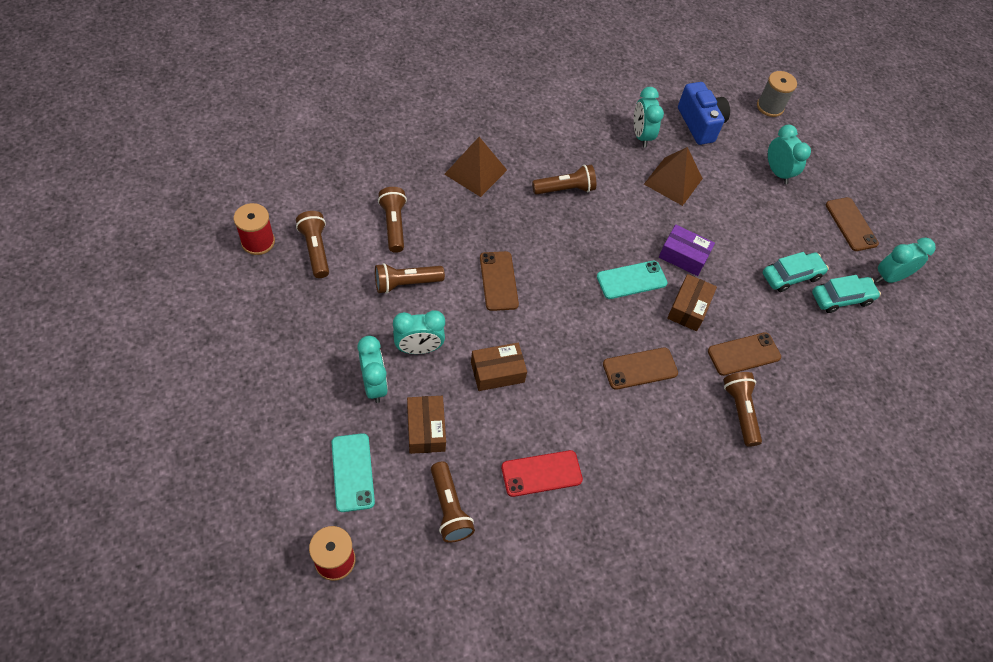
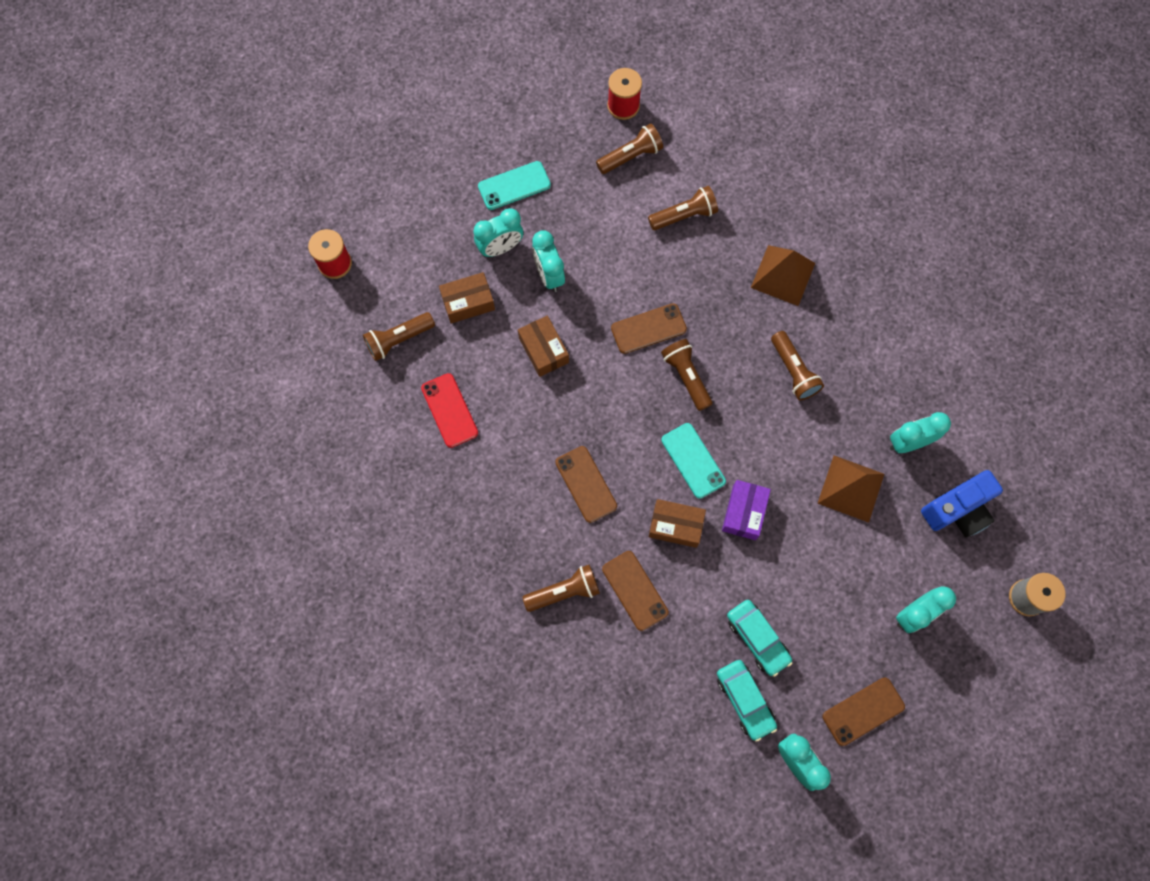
camera: 85 degrees right, 15 degrees up
turquoise phone [332,433,375,512] -> turquoise phone moved to [478,161,551,210]
brown flashlight [375,263,445,294] -> brown flashlight moved to [661,339,712,411]

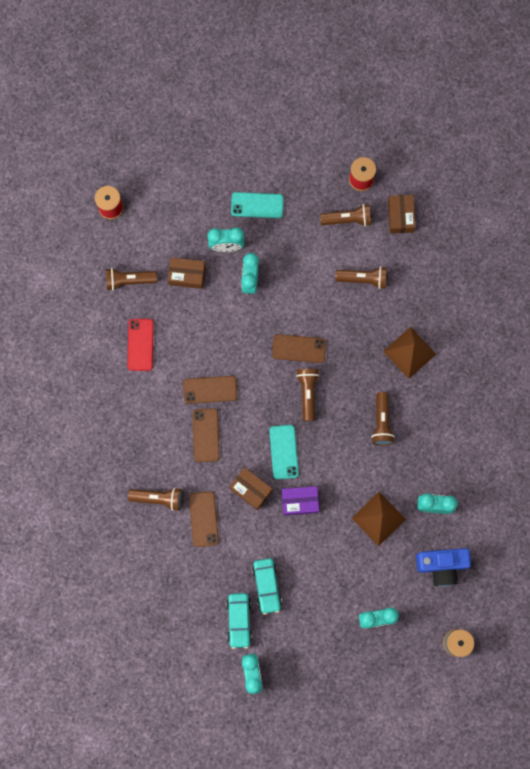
camera: 25 degrees right, 5 degrees up
brown box [518,315,569,377] -> brown box moved to [388,195,415,233]
purple box [722,480,771,540] -> purple box turned 45 degrees clockwise [282,486,319,516]
brown phone [822,678,905,746] -> brown phone moved to [183,376,237,404]

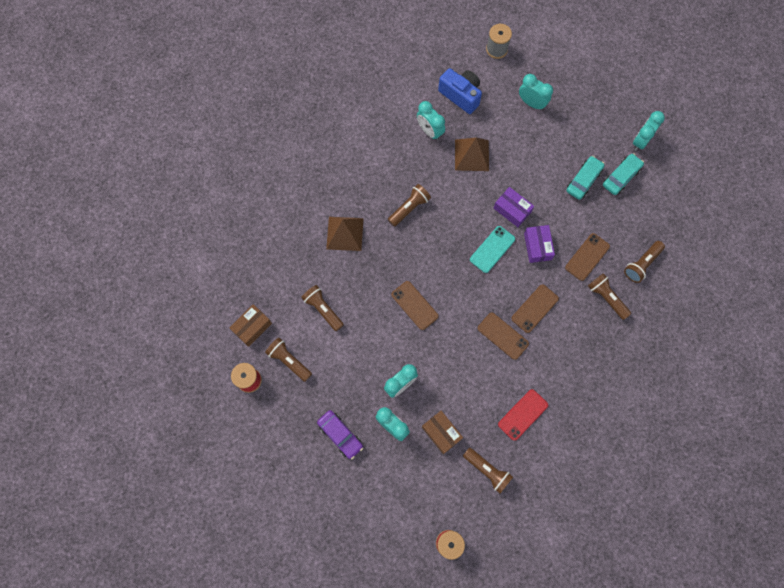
camera: 135 degrees left, 5 degrees down
brown box [229,467,273,510] -> purple box [524,225,555,263]
turquoise phone [231,192,284,218] -> purple car [317,410,363,459]
brown flashlight [296,369,319,421] -> brown flashlight moved to [624,241,665,283]

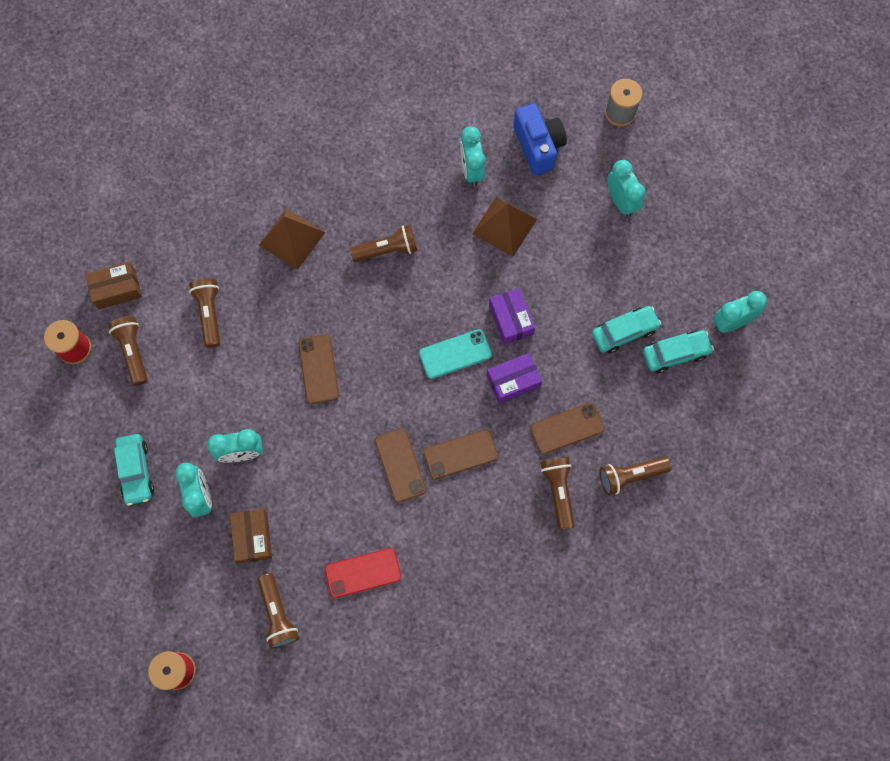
camera: 30 degrees right, 0 degrees up
purple car [317,410,363,459] -> turquoise car [114,434,154,506]
purple box [524,225,555,263] -> purple box turned 45 degrees clockwise [487,353,542,404]

